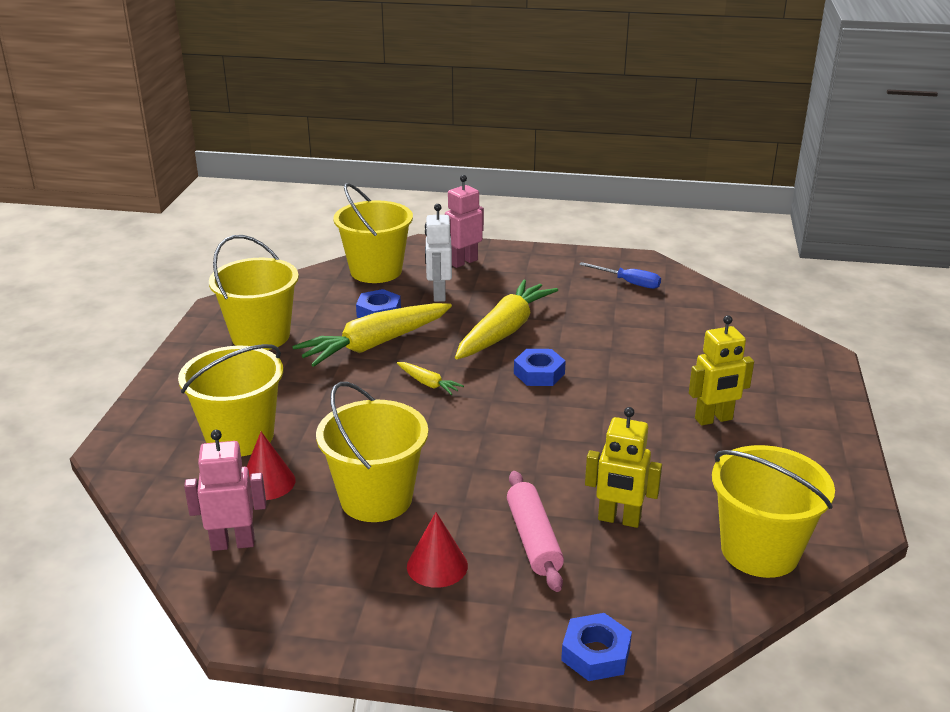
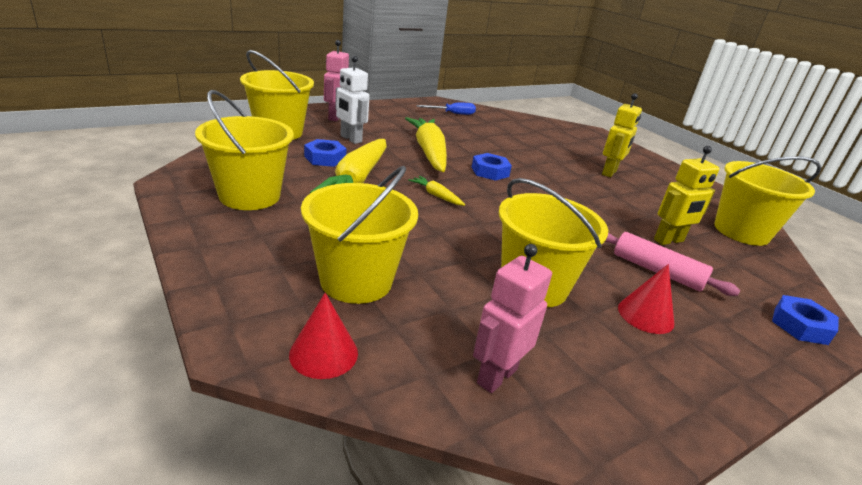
camera: 45 degrees left, 0 degrees up
red cone [247,432,295,500] -> red cone moved to [289,293,358,379]
yellow carrot [397,362,464,395] -> yellow carrot turned 135 degrees counterclockwise [408,176,465,206]

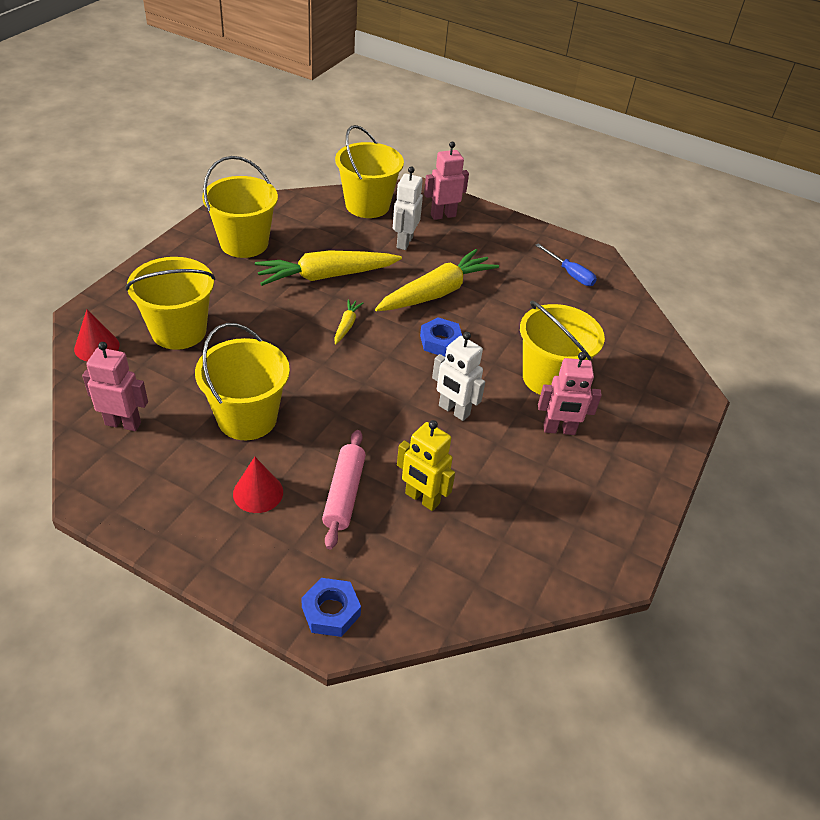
camera: 60 degrees right, 15 degrees up
blue nut [304,139,346,167] -> none
yellow robot [602,93,642,177] -> pink robot [538,352,602,435]
yellow bucket [714,156,821,246] -> yellow bucket moved to [520,301,605,395]
none -> white robot [432,332,485,421]

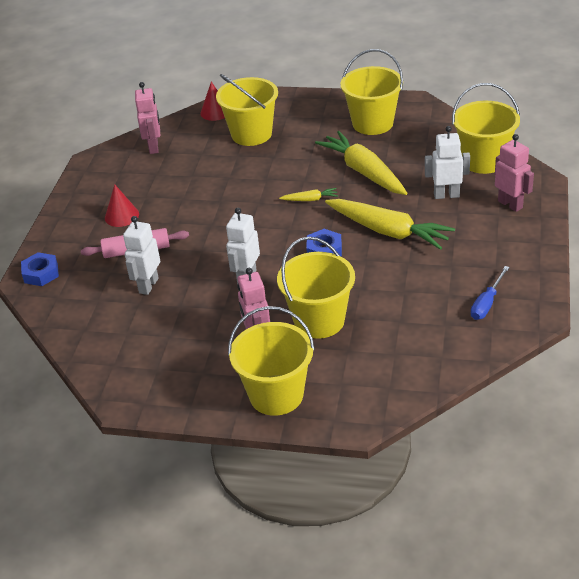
camera: 80 degrees right, 5 degrees down
yellow bucket [195,323,290,440] -> yellow bucket moved to [228,306,315,416]
yellow robot [397,420,455,511] -> white robot [123,216,160,295]

